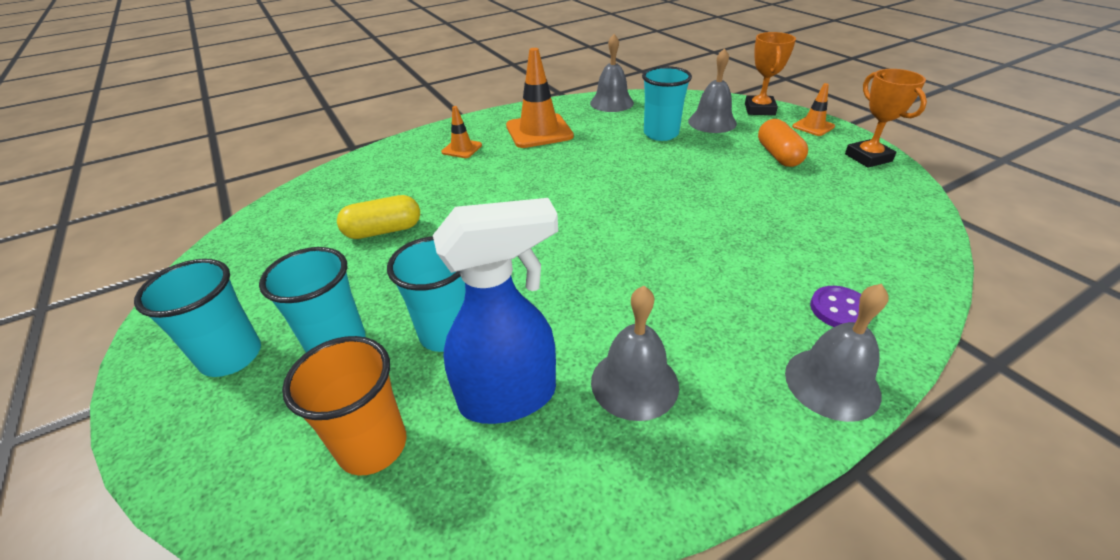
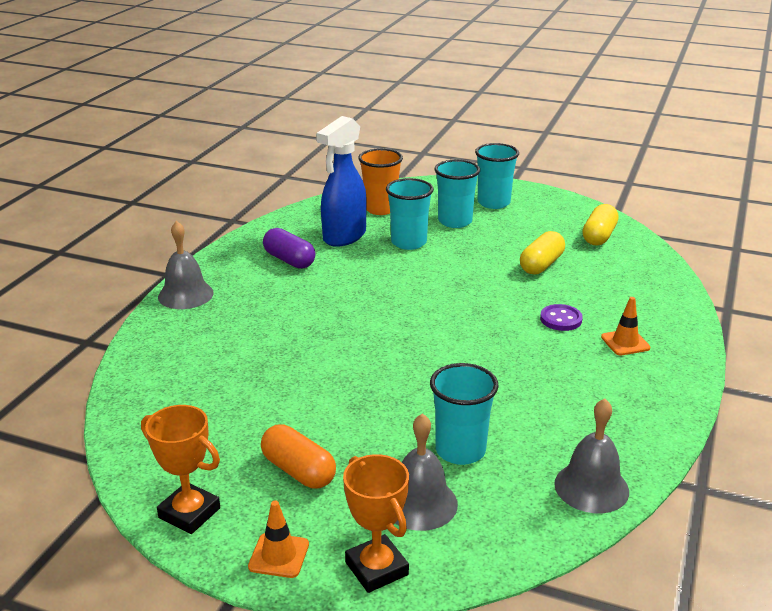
camera: 140 degrees right, 10 degrees down
orange traffic cone [506,48,574,148] -> none
grey bell [591,286,679,421] -> purple capsule [263,228,315,269]
purple button [810,286,870,327] -> purple button moved to [540,304,583,331]
none -> yellow capsule [583,204,619,245]

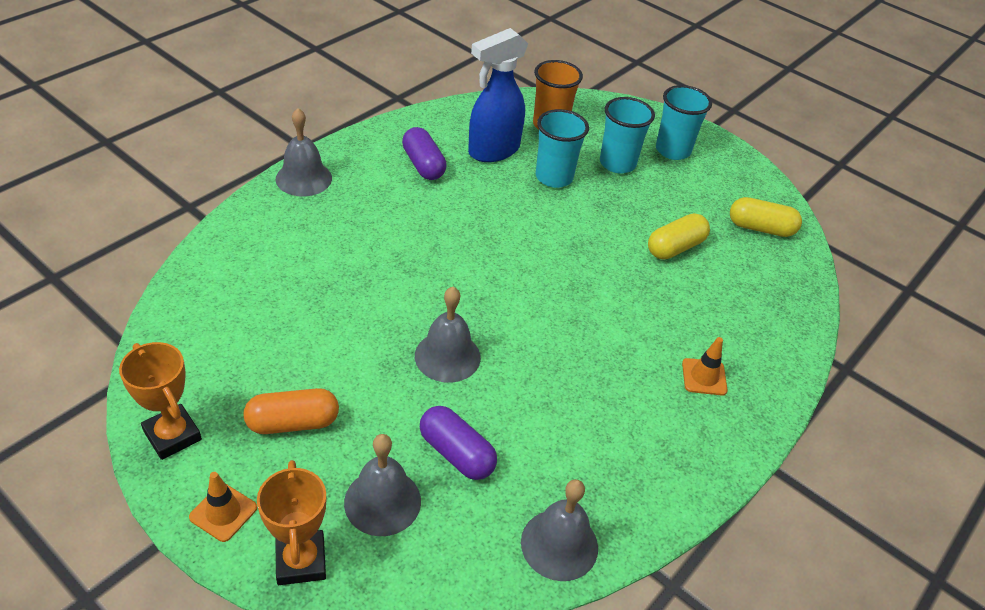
camera: 15 degrees right, 15 degrees up
orange capsule [261,424,336,489] -> orange capsule turned 75 degrees counterclockwise [243,388,339,434]
turquoise cup [430,363,499,465] -> purple capsule [420,406,497,480]
purple button [540,304,583,331] -> none
yellow capsule [583,204,619,245] -> yellow capsule turned 60 degrees clockwise [730,197,802,237]
none -> grey bell [415,287,481,383]

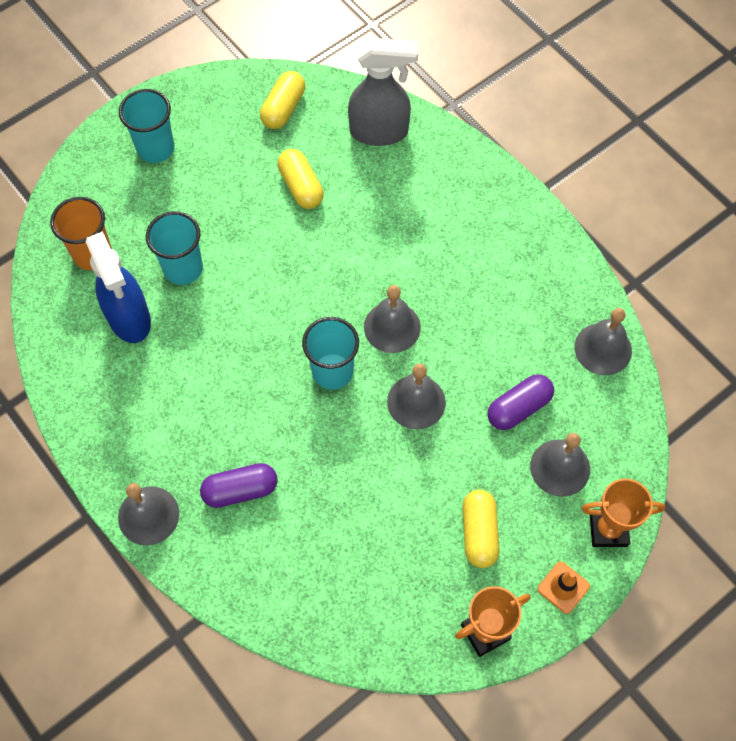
camera: 75 degrees left, 20 degrees up
orange capsule [243,388,339,434] -> yellow capsule [462,489,500,568]
purple capsule [402,127,446,180] -> purple capsule moved to [200,463,278,508]
turquoise cup [600,97,655,174] -> turquoise cup moved to [302,317,359,390]
orange traffic cone [682,337,728,395] -> none
none -> grey spray bottle [348,38,418,146]
none -> grey bell [364,285,421,353]

